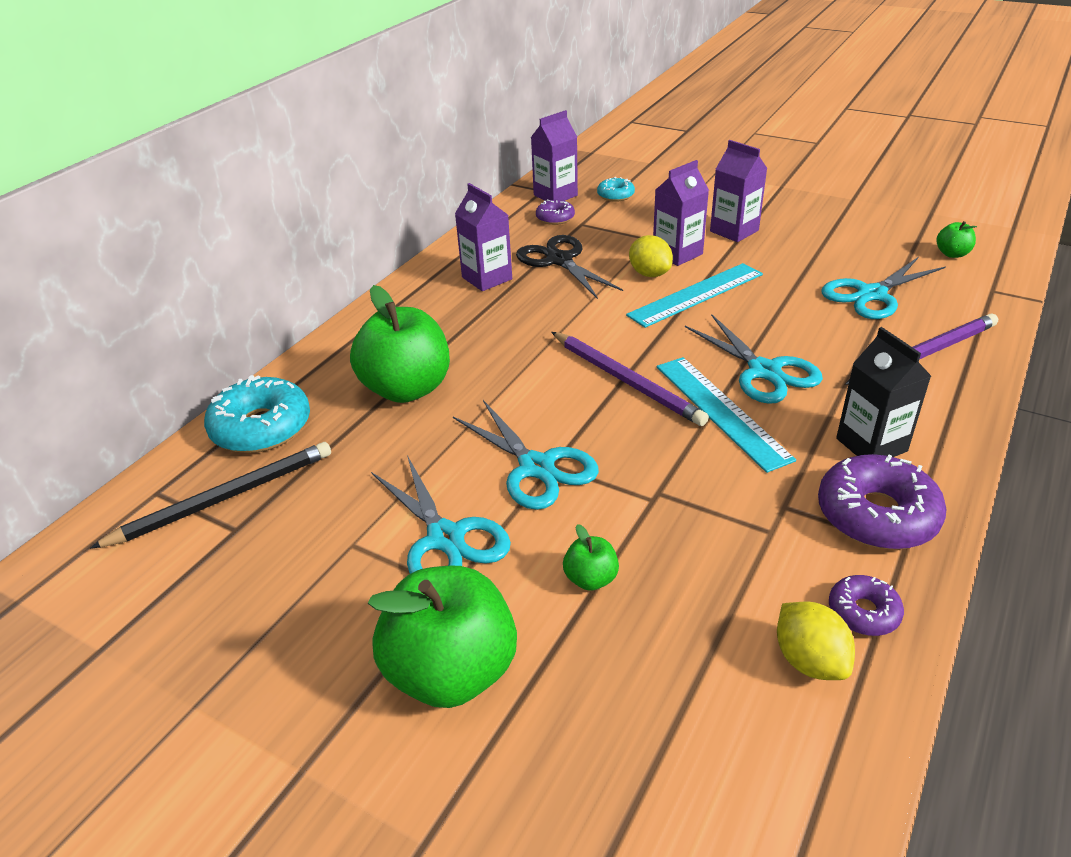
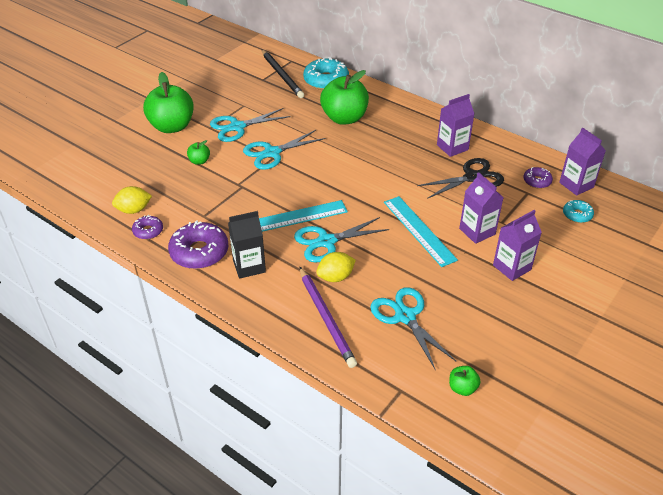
camera: 95 degrees right, 5 degrees up
purple pencil [552,332,709,426] -> none
yellow lemon [629,235,673,277] -> yellow lemon moved to [316,252,356,282]

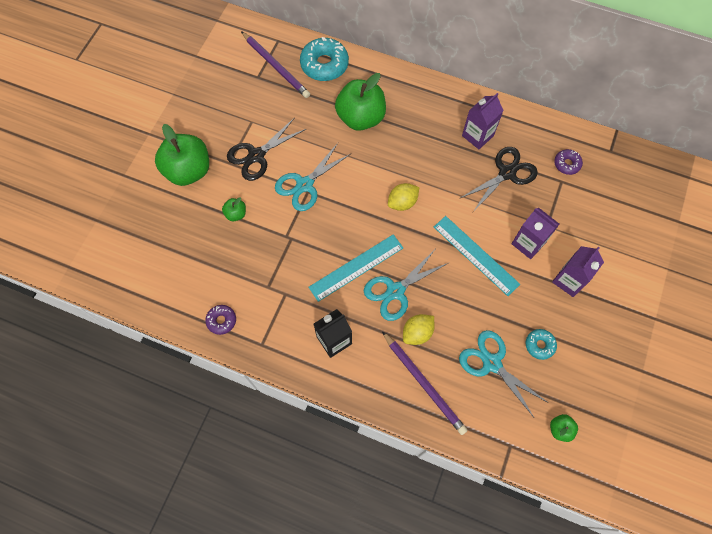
camera: 15 degrees left, 25 degrees up
yellow lemon [112,186,152,214] -> yellow lemon moved to [388,183,419,211]
purple donut [168,221,228,269] -> none
turquoise scissors [210,108,291,142] -> black scissors [227,117,306,181]
black pencil [262,50,304,98] -> purple pencil [241,31,310,98]
purple carton [559,128,606,196] -> none
turquoise donut [563,200,594,223] -> turquoise donut moved to [526,329,557,360]

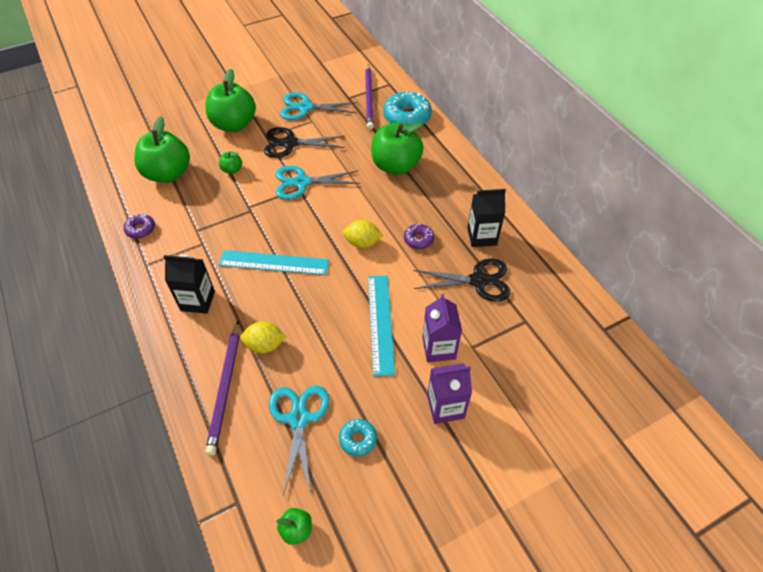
camera: 40 degrees right, 15 degrees down
turquoise scissors [364,251,448,321] -> turquoise scissors moved to [280,92,358,120]
purple carton [462,93,504,149] -> black carton [467,189,506,247]
purple donut [554,149,583,175] -> purple donut moved to [404,224,434,249]
none -> green apple [134,116,190,183]

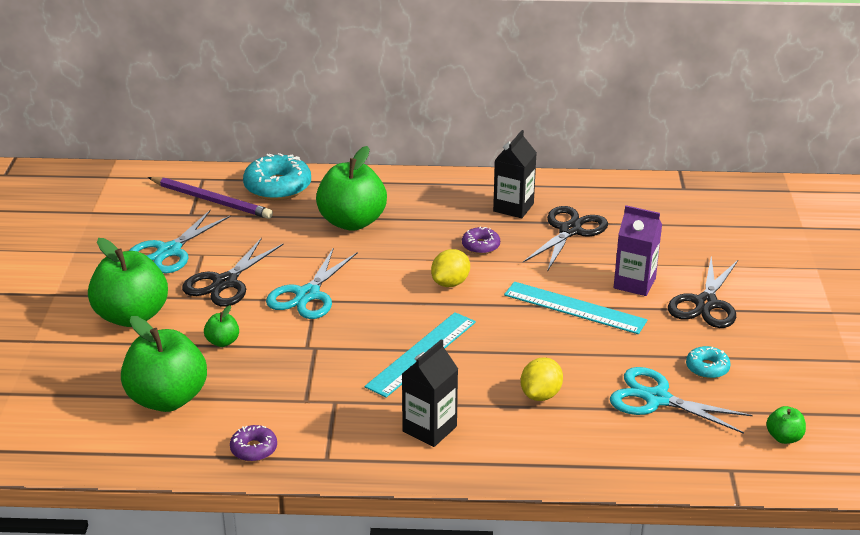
camera: 60 degrees left, 20 degrees down
purple pencil [205,321,240,455] -> none
purple carton [427,363,472,424] -> black scissors [668,256,738,328]

